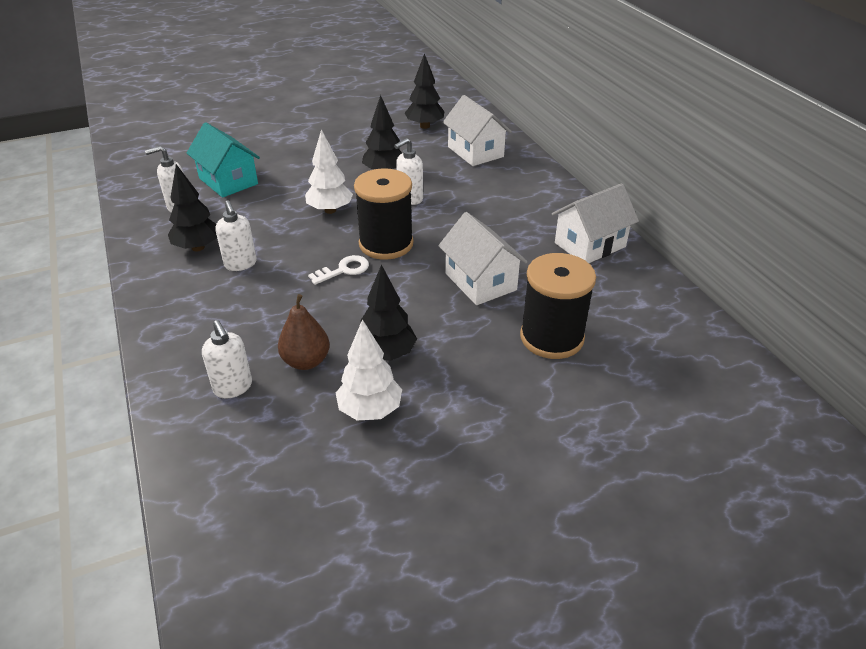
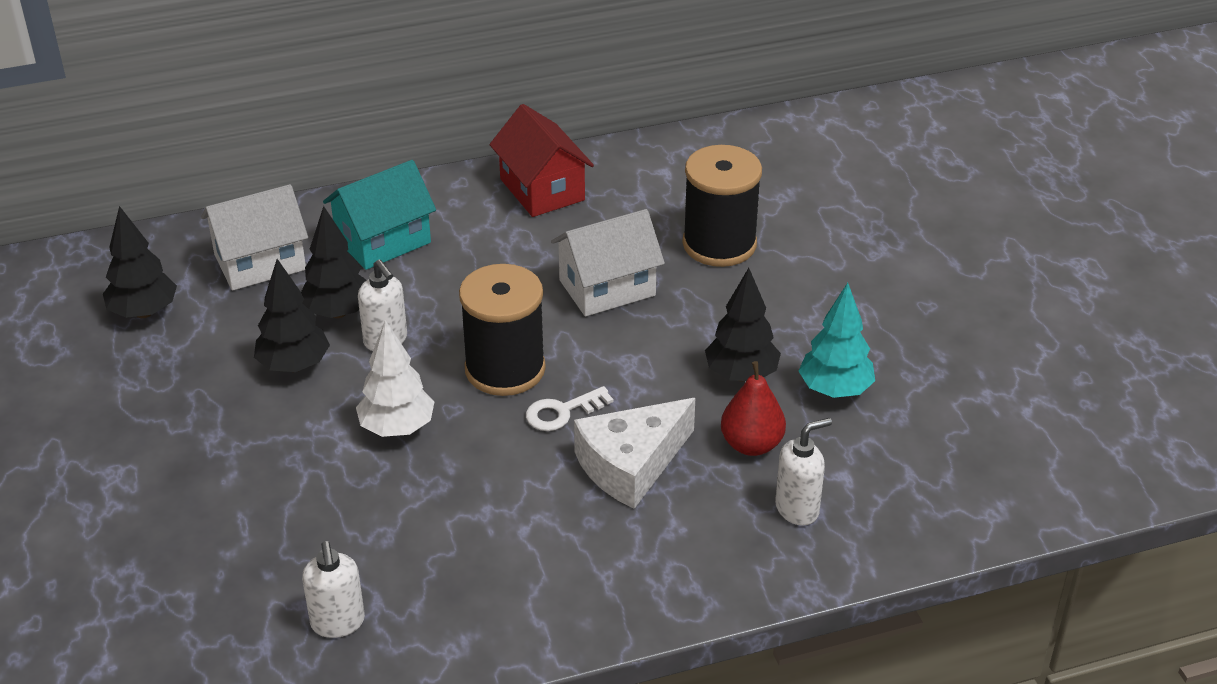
camera: 85 degrees left, 0 degrees up
black tree [168,164,217,251] -> black tree moved to [301,206,366,318]
turquoise house [187,122,260,198] -> turquoise house moved to [323,160,436,270]
white soap dispenser [215,200,257,271] -> none
brown pear [278,294,330,370] -> red pear [721,361,786,456]
white key [308,255,369,285] -> white key turned 90 degrees counterclockwise [526,386,613,431]
white tree [336,319,402,420] -> turquoise tree [799,283,875,398]
white house [552,183,639,263] -> red house [489,104,594,217]
none -> white cheese [574,398,695,509]

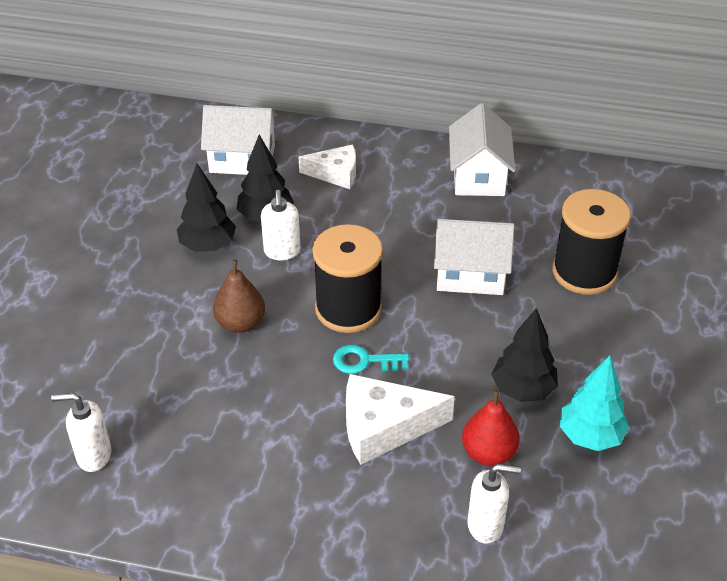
camera: 30 degrees right, 5 degrees up
black tree [103,206,177,318] -> none
white soap dispenser [302,541,365,638] -> white soap dispenser turned 75 degrees clockwise [51,393,111,472]
turquoise house [323,160,436,270] -> white cheese [299,145,356,189]
white tree [356,320,434,437] -> brown pear [213,259,265,333]
red house [489,104,594,217] -> white house [449,103,515,196]
white key [526,386,613,431] -> turquoise key [333,345,409,374]

